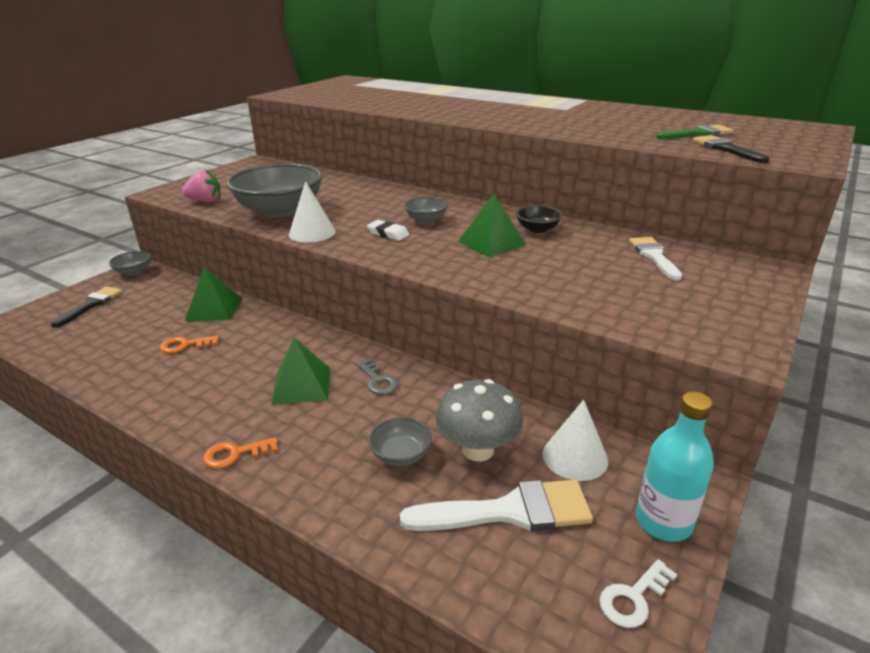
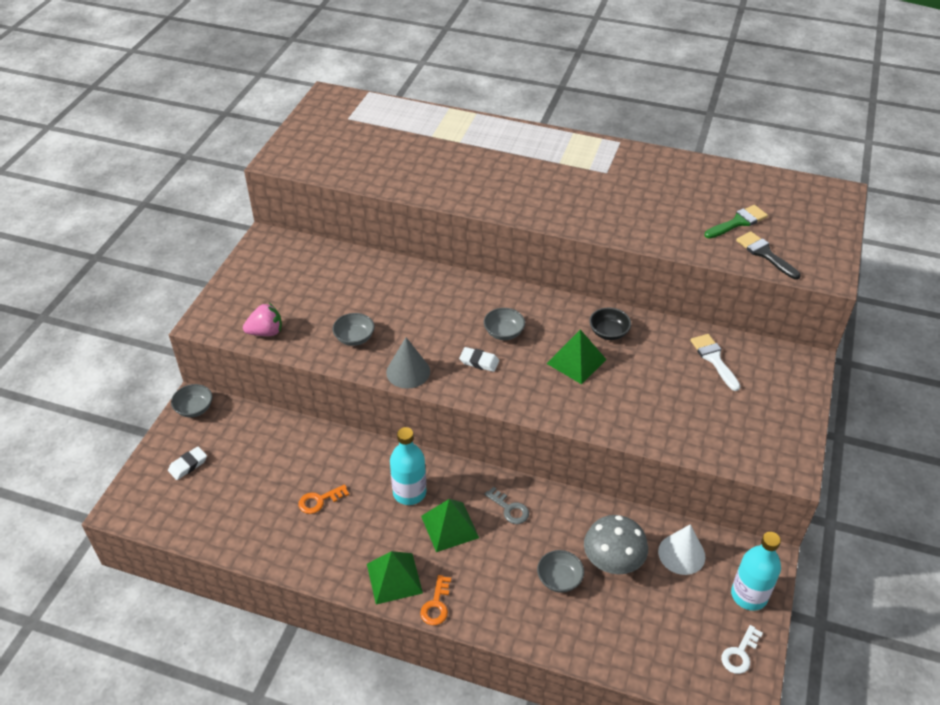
camera: 15 degrees left, 15 degrees up
black brush [51,287,122,328] -> white eraser [168,447,207,480]
green pyramid [185,267,242,321] -> green pyramid moved to [367,551,423,605]
orange key [203,437,278,469] -> orange key turned 45 degrees counterclockwise [420,575,451,625]
grey bowl [226,164,323,218] -> grey bowl [333,313,375,346], size x0.45
white cone [289,181,336,243] -> grey cone [386,337,430,389]
white brush [400,479,593,531] -> none
none -> turquoise bottle [390,427,426,505]

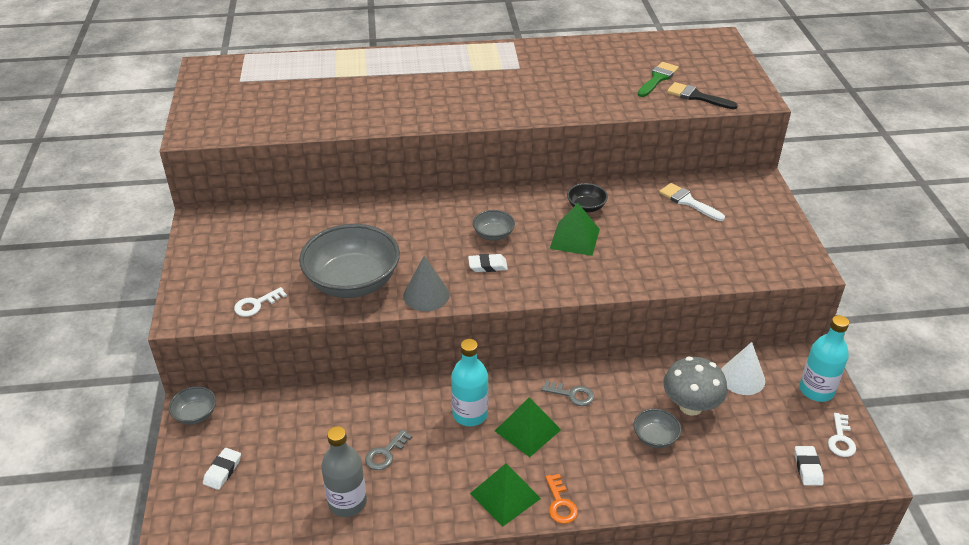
camera: 25 degrees left, 5 degrees down
pink strawberry [243,303,282,336] -> white key [234,287,287,317]
orange key [298,484,349,514] -> grey key [365,429,412,470]
grey bowl [333,313,375,346] -> grey bowl [299,224,400,298], size x2.20
none -> grey bottle [321,426,367,517]
none -> white eraser [795,446,824,486]

